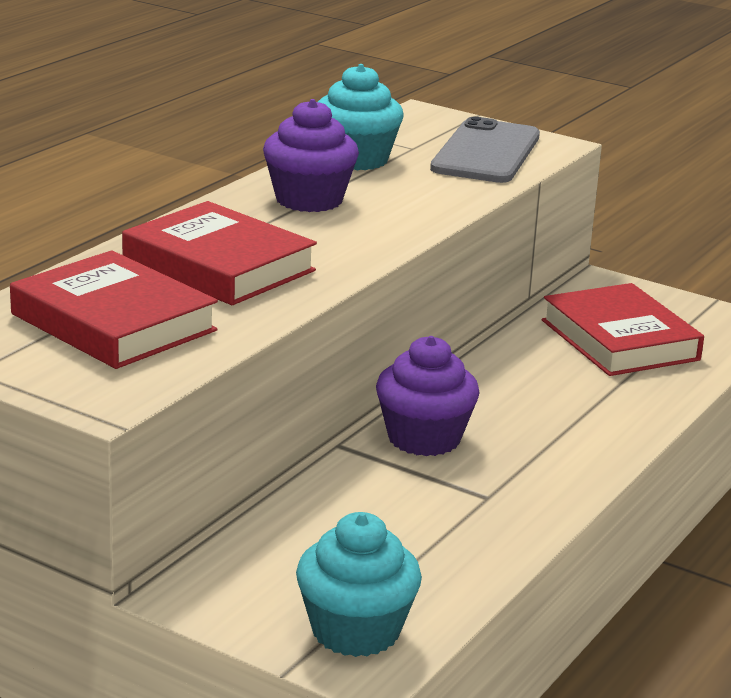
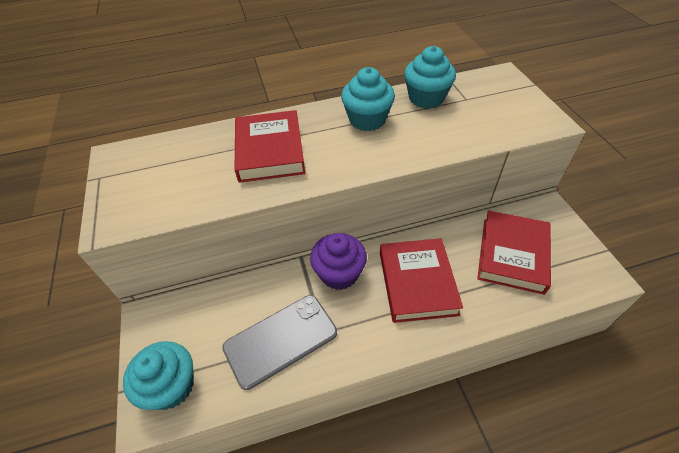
camera: 45 degrees right, 25 degrees up
red book [10,250,218,369] -> red book moved to [380,238,463,323]
purple cupcake [263,99,359,212] -> turquoise cupcake [341,67,395,131]
grey phone [430,117,540,183] -> grey phone moved to [222,295,337,390]

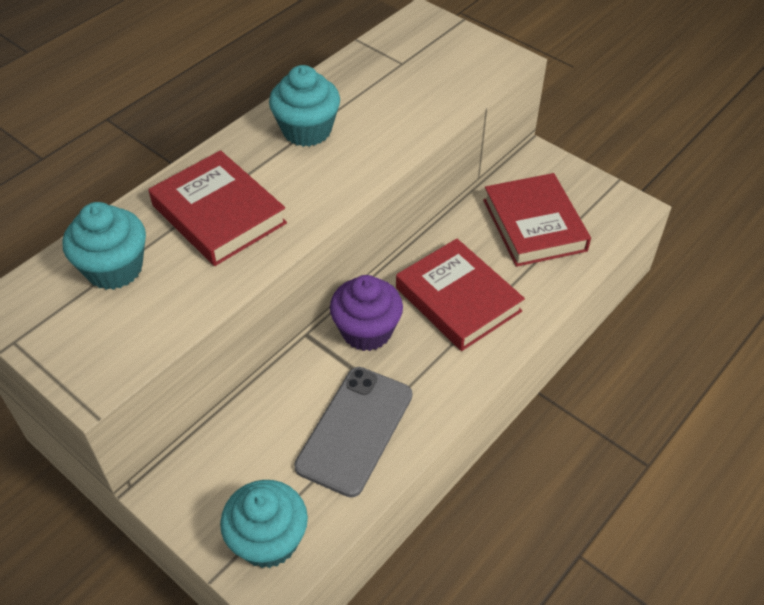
camera: 35 degrees left, 0 degrees up
turquoise cupcake [404,46,456,109] -> turquoise cupcake moved to [63,202,146,290]

